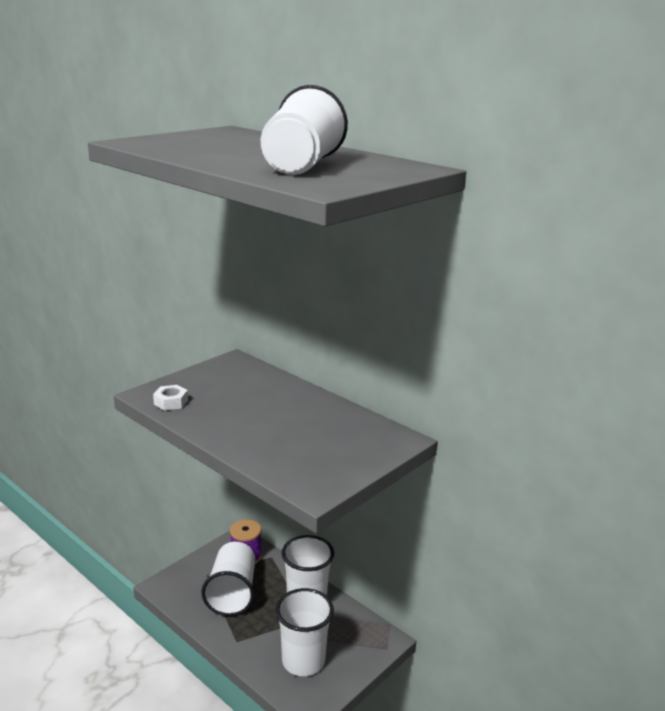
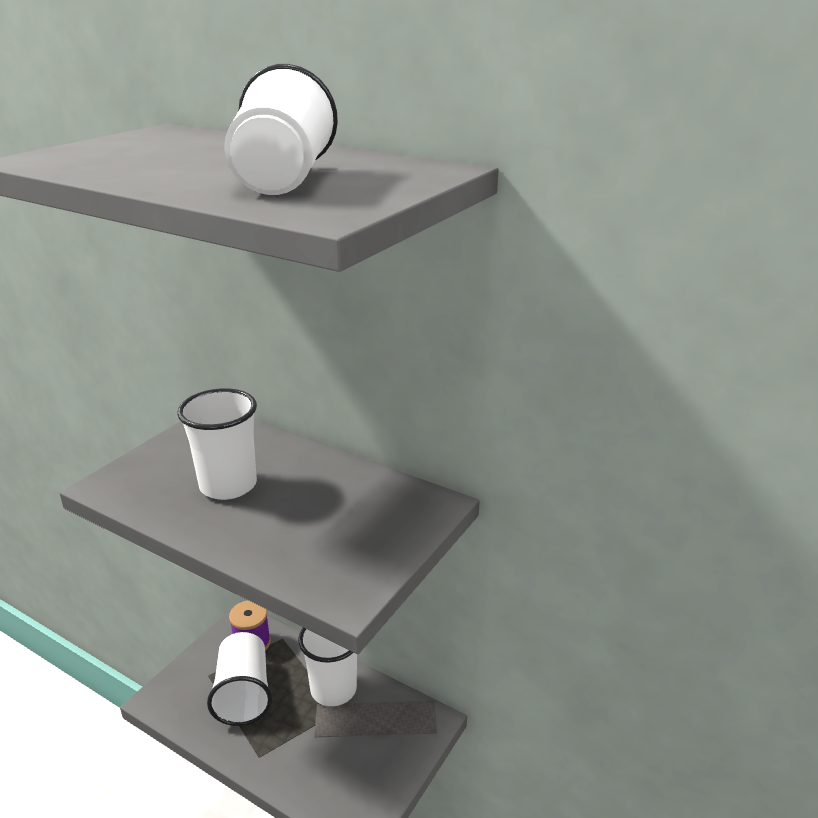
camera: 10 degrees left, 5 degrees up
white nut [153,385,188,411] -> none
white cup [276,588,334,676] -> white cup moved to [177,388,257,500]

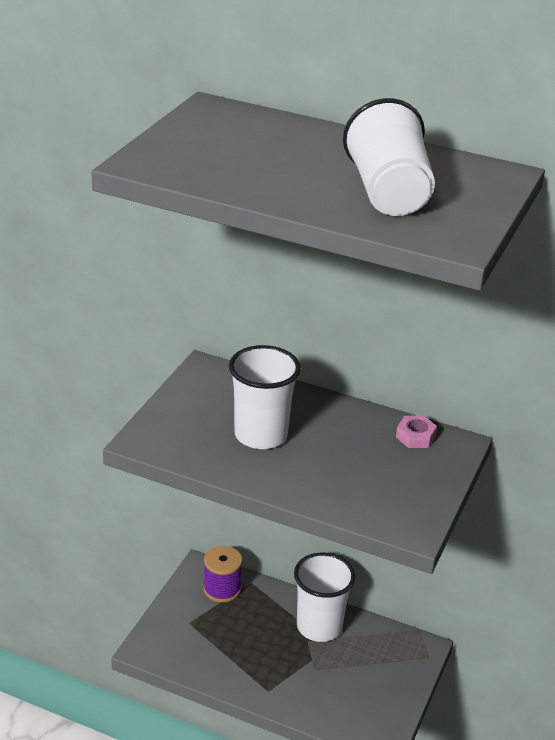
camera: 10 degrees left, 5 degrees up
white cup [207,632,272,726] -> none
none -> pink nut [396,415,437,448]

